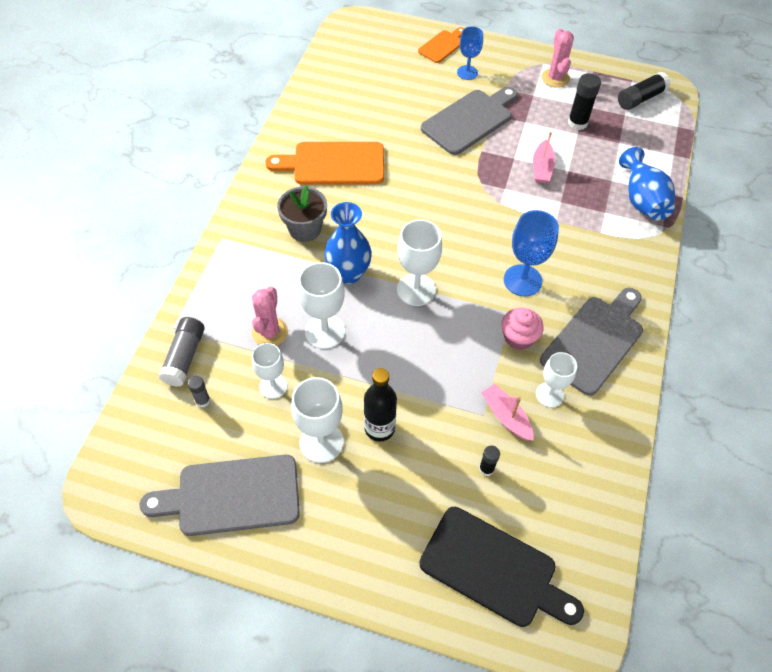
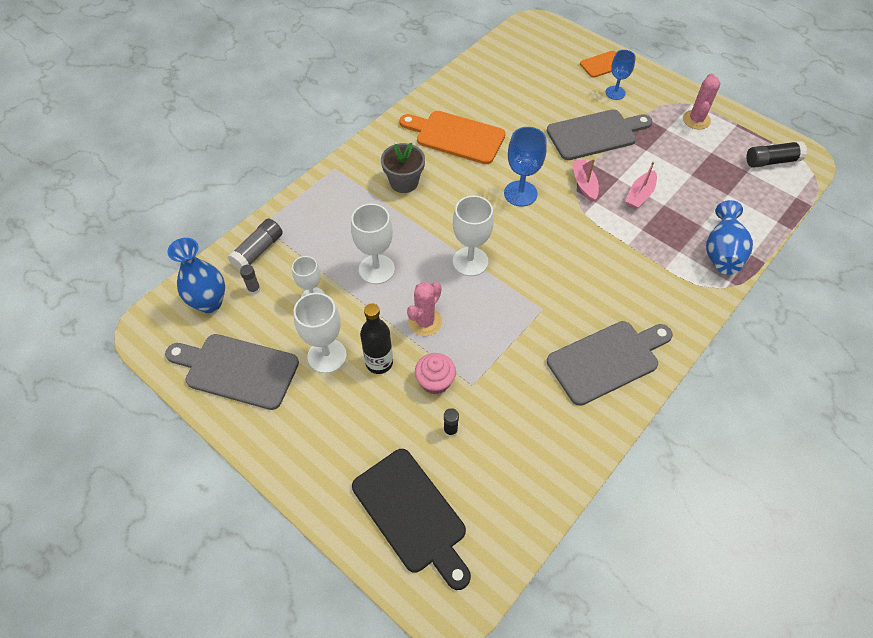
camera: 25 degrees right, 0 degrees up
pink cactus [252,287,288,346] -> pink cactus moved to [407,282,442,336]
blue vase [324,202,372,284] -> blue vase moved to [168,238,225,313]
pink boat [481,384,534,441] -> pink boat moved to [572,159,599,202]
pink cupcake [502,308,544,350] -> pink cupcake moved to [415,353,456,394]
blue goblet [504,210,559,296] -> blue goblet moved to [504,127,547,207]
white goblet [536,352,577,408] -> none
black glue stick [568,73,601,130] -> none

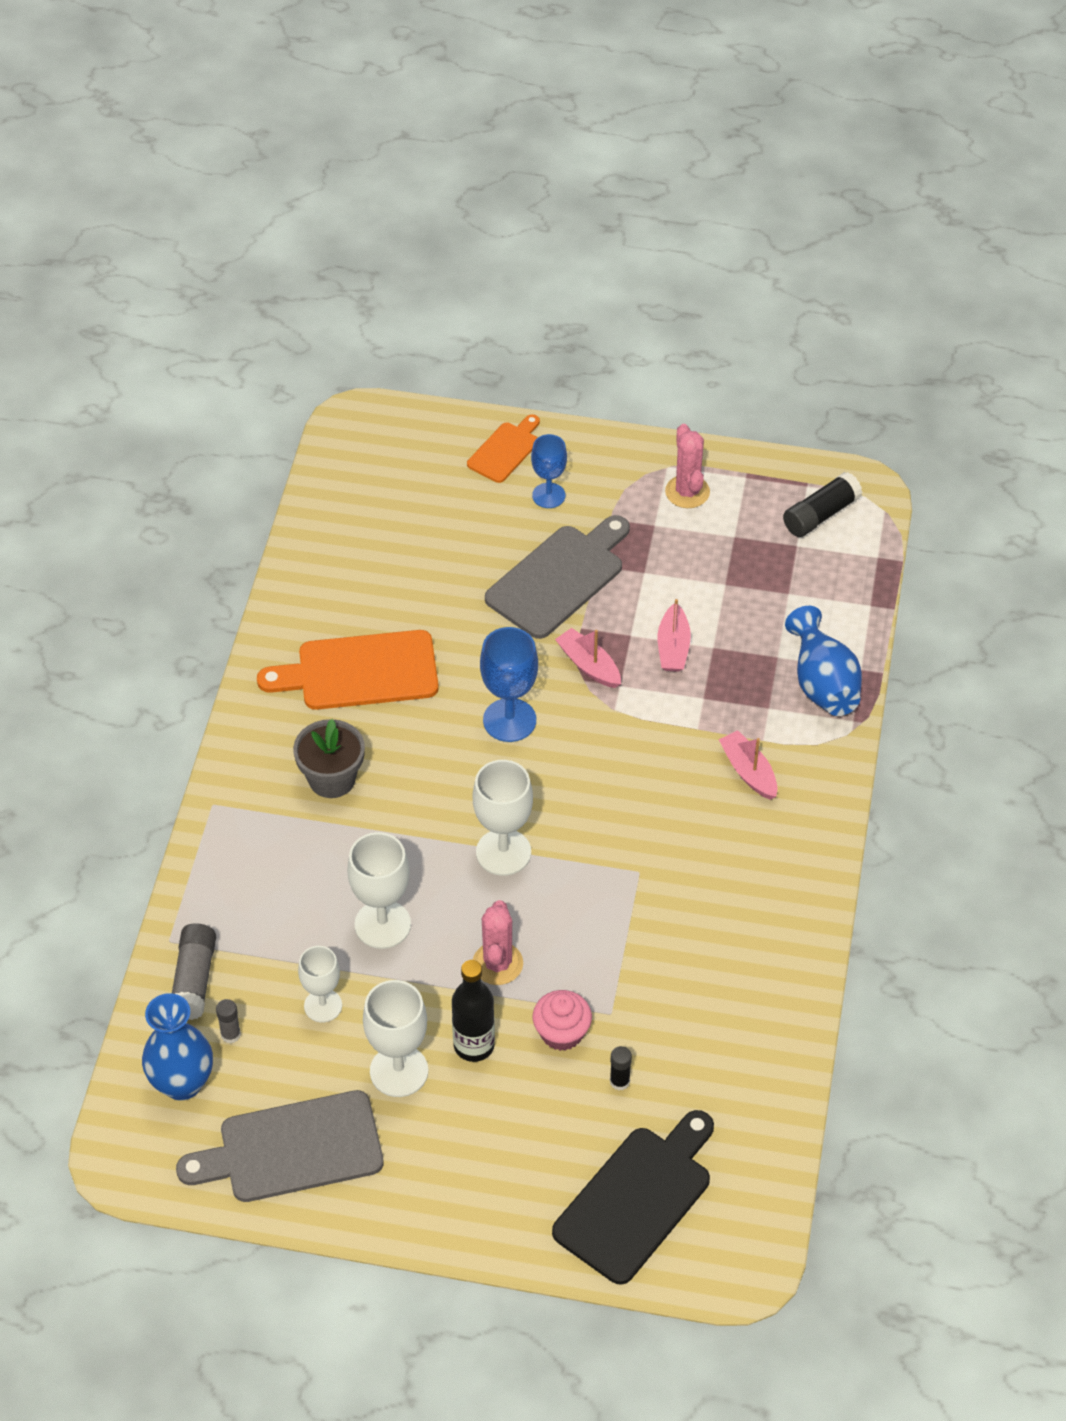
camera: 30 degrees left, 5 degrees down
black cutting board [352,449,471,590] -> black cutting board turned 75 degrees counterclockwise [552,1110,714,1285]
grey cutting board [547,321,673,406] -> none
none -> pink boat [718,730,777,800]

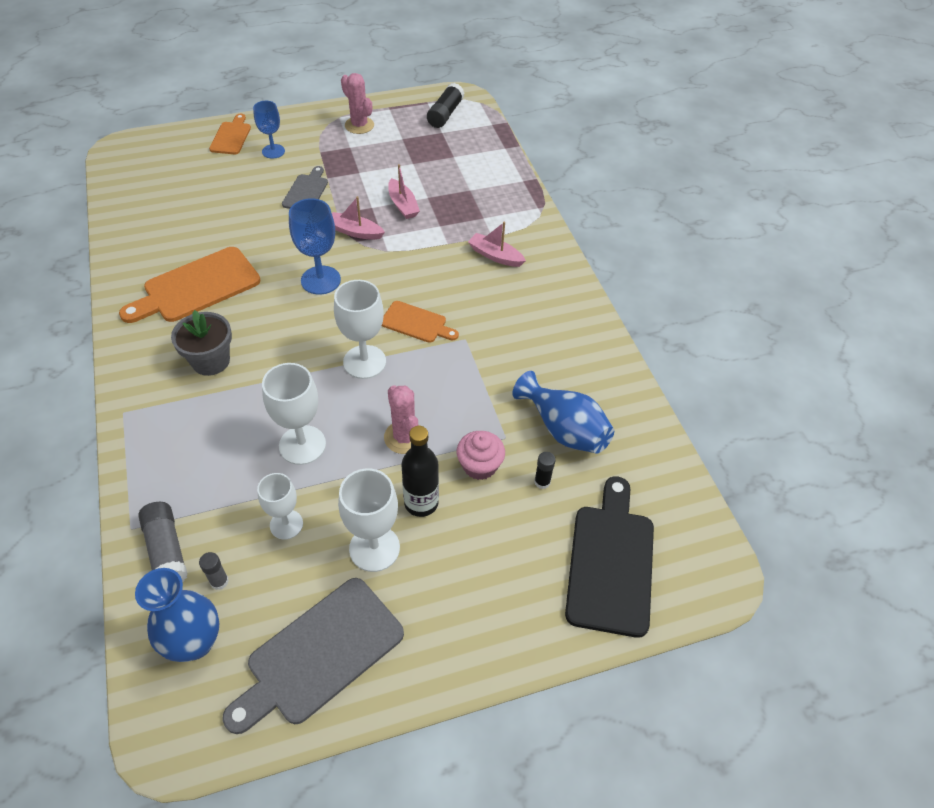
camera: 30 degrees left, 0 degrees up
grey cutting board [485,515,630,639] -> grey cutting board [282,166,328,209], size x0.57
blue vase [785,606,862,716] -> blue vase moved to [513,371,614,453]
none -> orange cutting board [382,301,459,343]

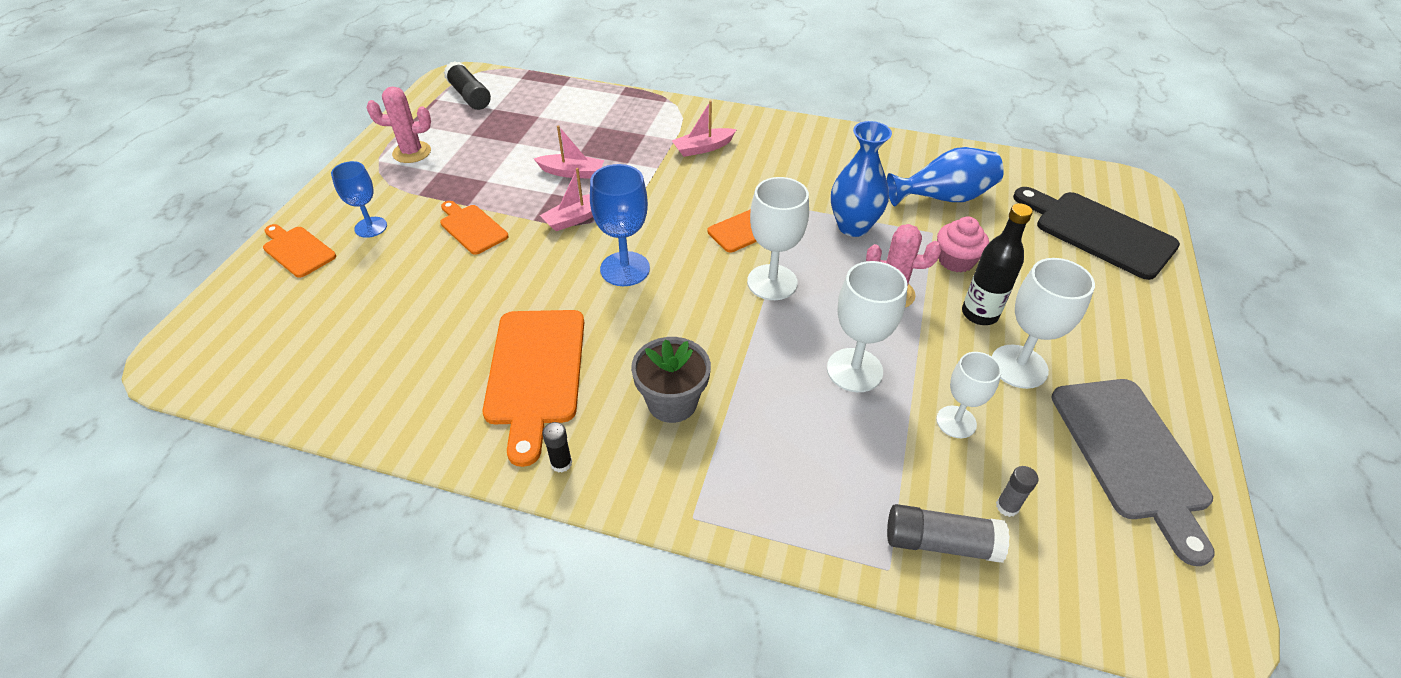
camera: 55 degrees left, 5 degrees down
blue vase [135,568,219,662] -> blue vase moved to [831,121,892,237]
grey cutting board [282,166,328,209] -> orange cutting board [440,201,509,255]
black glue stick [534,452,556,489] -> black glue stick moved to [542,422,572,473]

